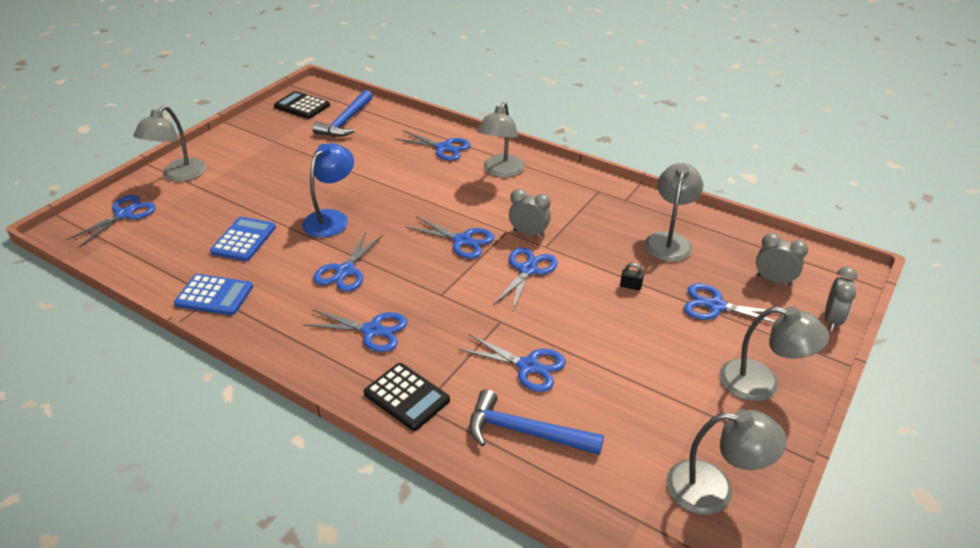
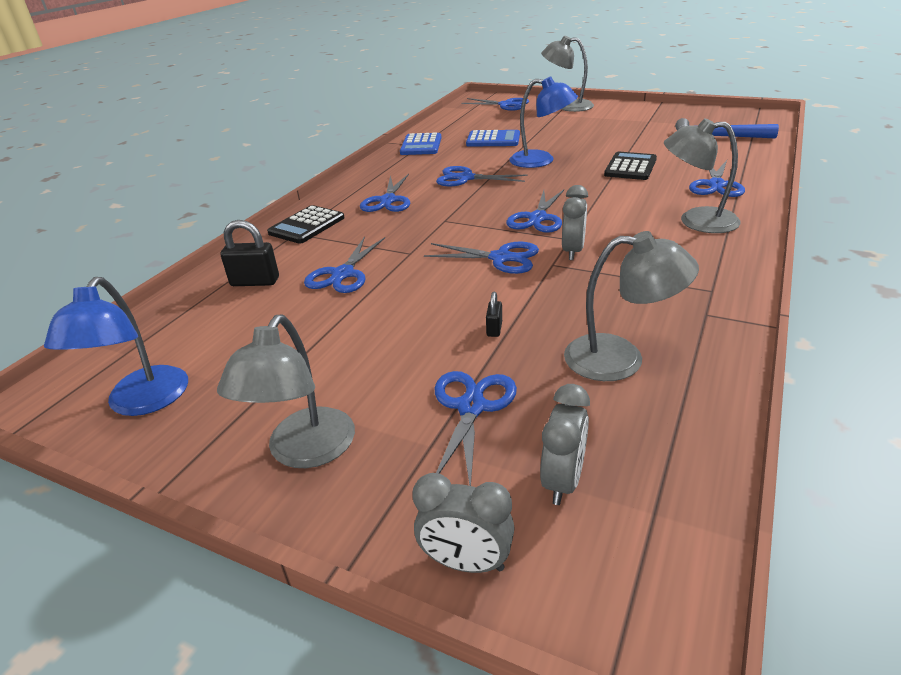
camera: 85 degrees right, 5 degrees down
black calculator [274,91,330,119] -> black calculator moved to [604,152,657,180]
blue hammer [469,389,604,455] -> black padlock [221,220,279,286]
grey lamp [666,410,787,515] -> blue lamp [44,277,188,416]

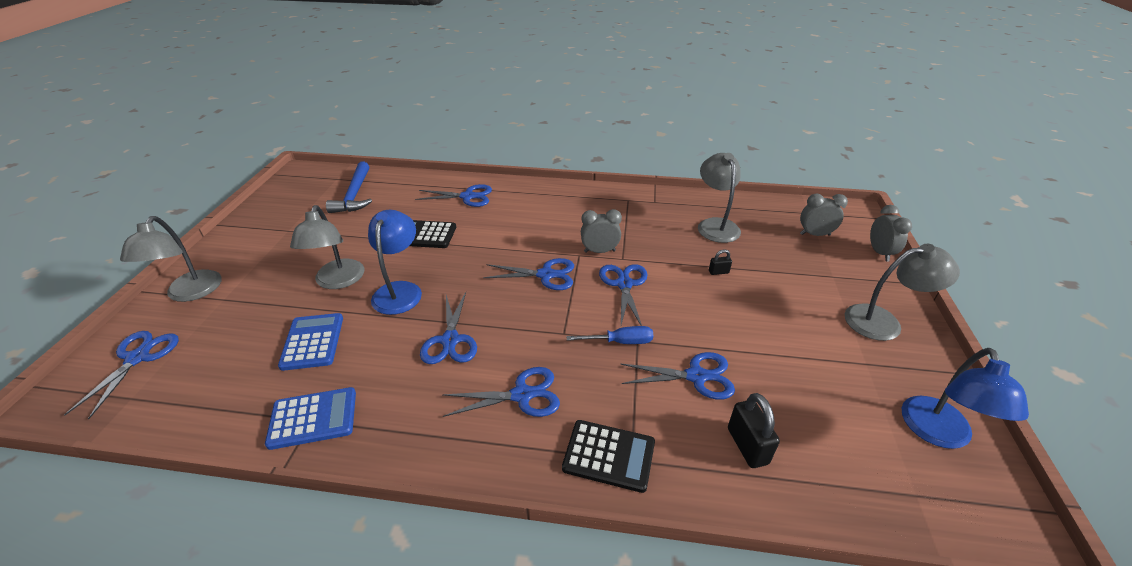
camera: 110 degrees left, 5 degrees up
blue lamp [44,277,188,416] -> blue lamp turned 120 degrees clockwise [902,348,1029,449]
blue scissors [435,371,517,486] -> none
grey lamp [664,118,741,233] -> grey lamp moved to [290,205,364,289]
none -> blue screwdriver [566,326,653,344]

